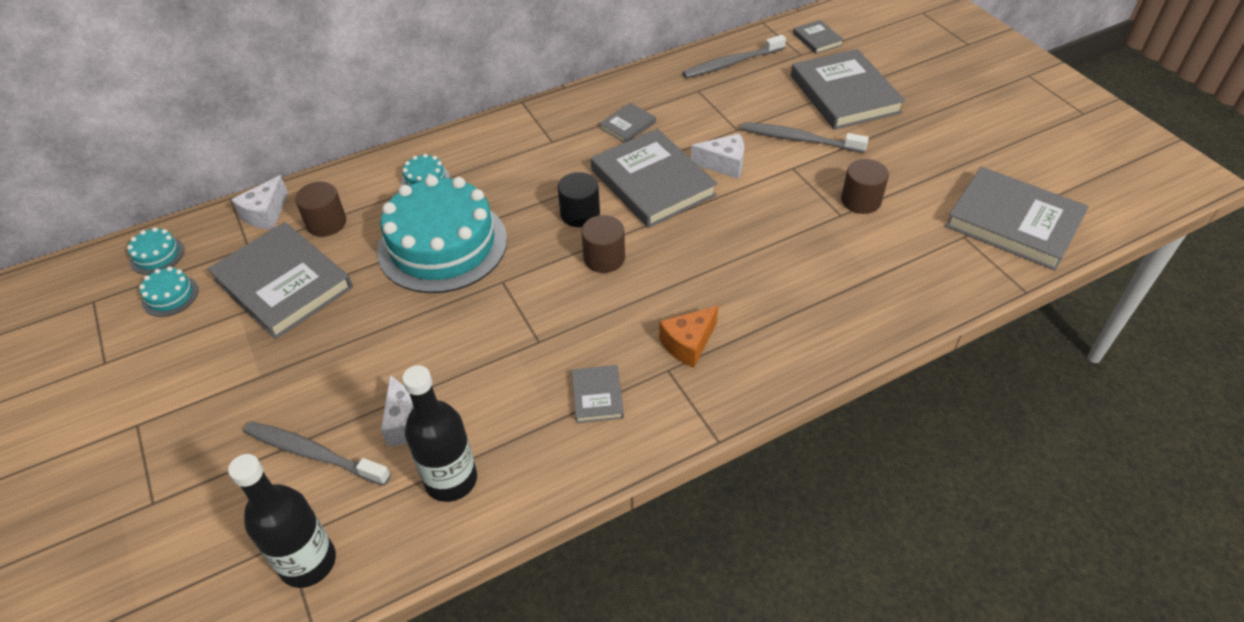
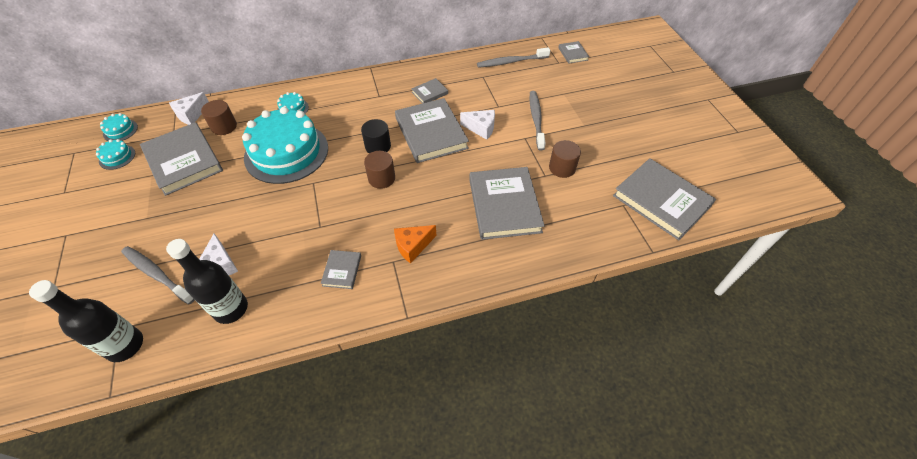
camera: 10 degrees right, 5 degrees up
grey toothbrush [741,122,869,153] -> grey toothbrush turned 60 degrees clockwise [530,91,546,150]
grey book [791,49,905,130] -> grey book moved to [469,167,545,240]

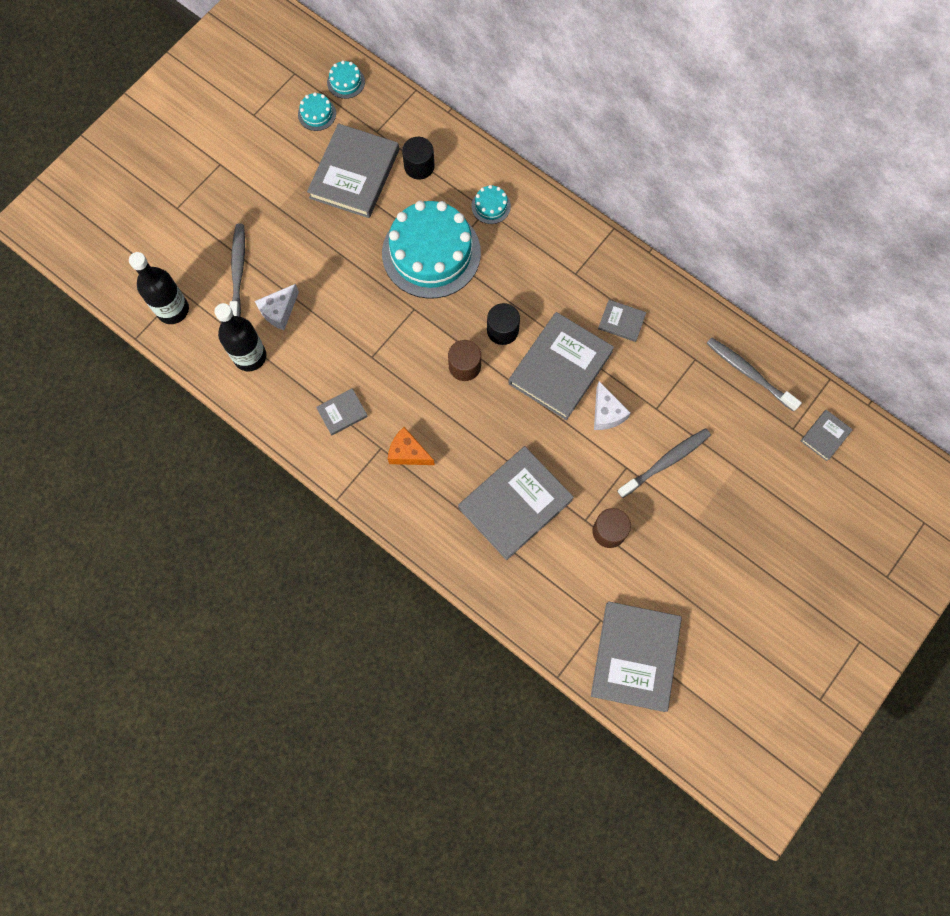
camera: 55 degrees right, 20 degrees up
white cheese [169,92,209,125] -> none
brown cylinder [201,100,237,135] -> black cylinder [402,137,435,180]

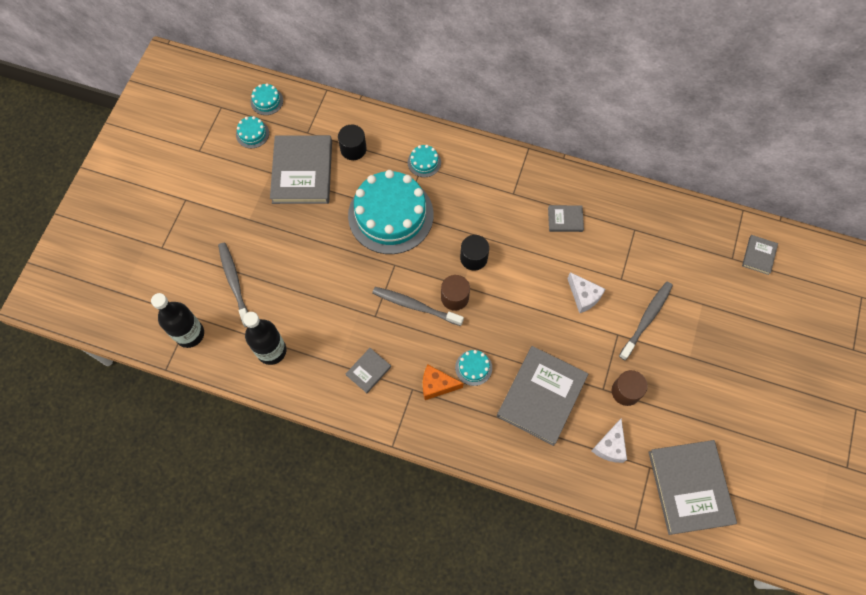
camera: 20 degrees left, 5 degrees down
white cheese [255,284,299,330] -> white cheese moved to [591,418,627,463]
grey book [509,312,614,420] -> none
grey toothbrush [706,337,802,412] -> grey toothbrush moved to [372,287,464,326]
none -> turquoise cake [455,350,492,386]

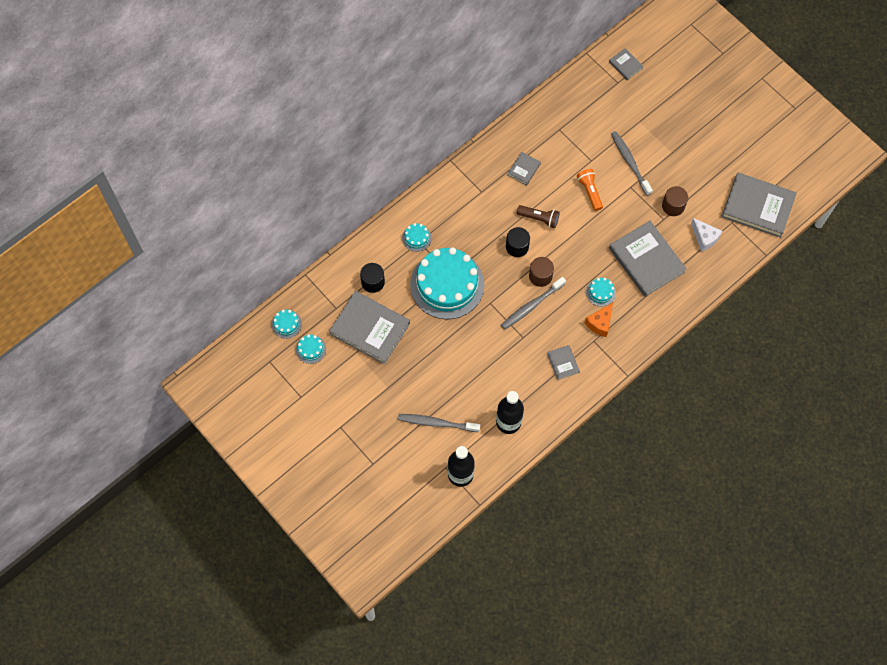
camera: 60 degrees left, 0 degrees up
white cheese [567,272,606,313] -> orange flashlight [577,169,603,211]
none -> brown flashlight [517,205,560,228]

